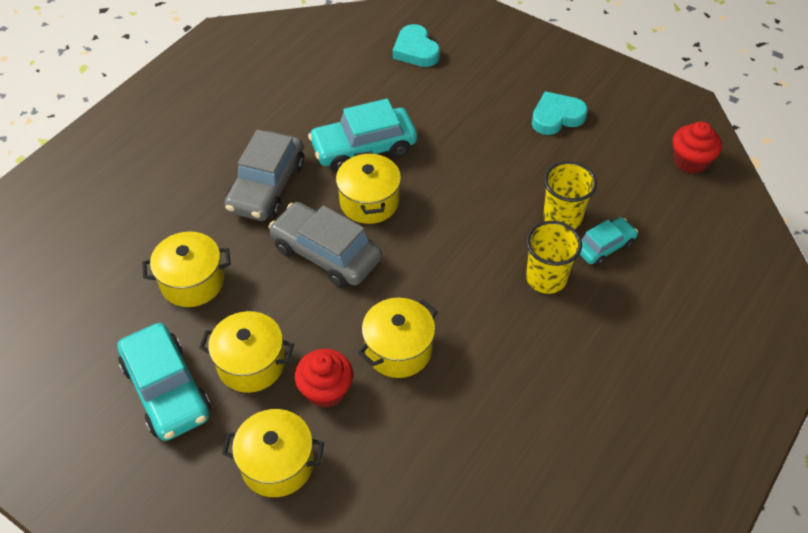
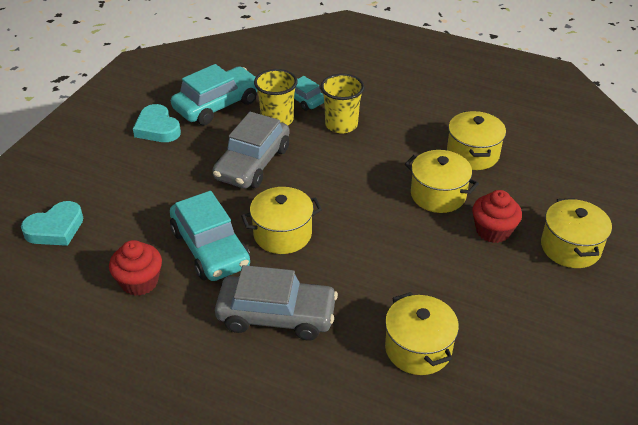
camera: 100 degrees left, 10 degrees down
turquoise car [117,323,211,441] -> turquoise car moved to [171,64,257,125]
yellow pot [199,311,294,393] -> yellow pot moved to [447,111,506,170]
grey car [269,202,382,288] -> grey car moved to [212,112,290,188]
red cupcake [673,121,722,174] -> red cupcake moved to [109,240,162,296]

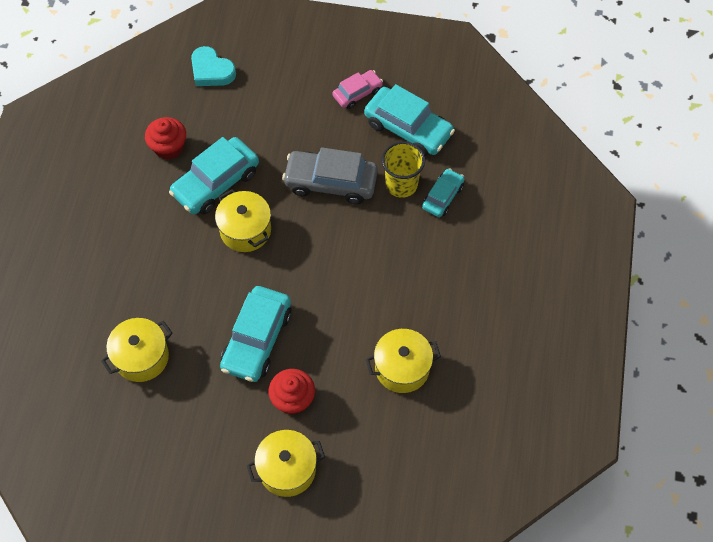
camera: 75 degrees right, 20 degrees up
turquoise heart [133,104,181,142] -> pink car [333,70,383,109]
grey car [215,265,338,340] -> none
yellow cup [321,73,364,134] -> none
yellow pot [405,150,479,213] -> none
none -> turquoise car [220,286,292,382]

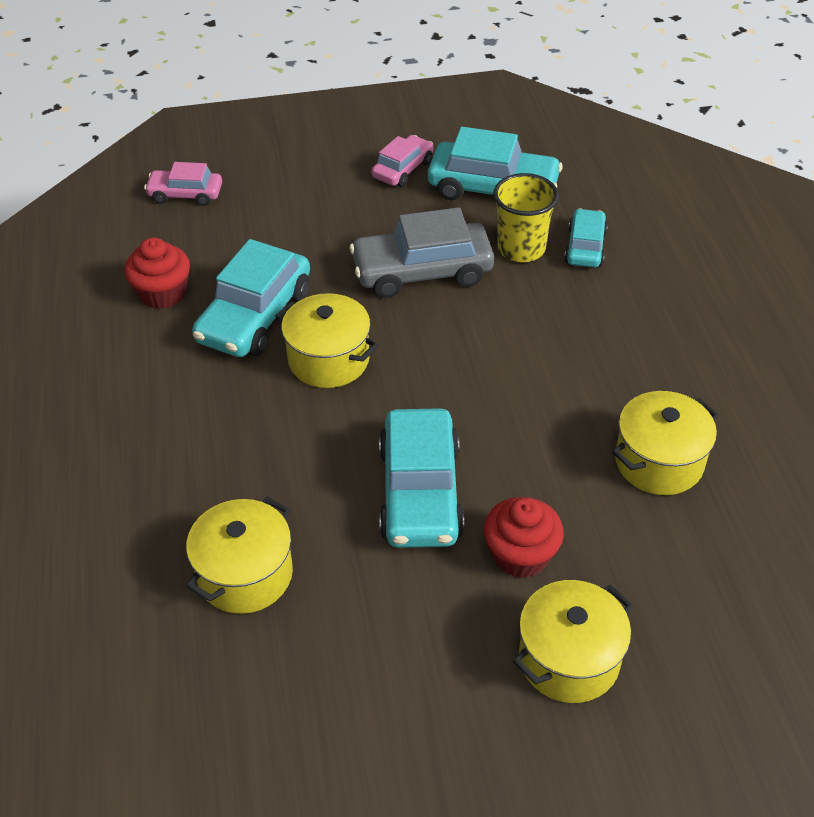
camera: 20 degrees left, 15 degrees down
turquoise heart [191,46,236,86] -> pink car [144,162,222,206]

